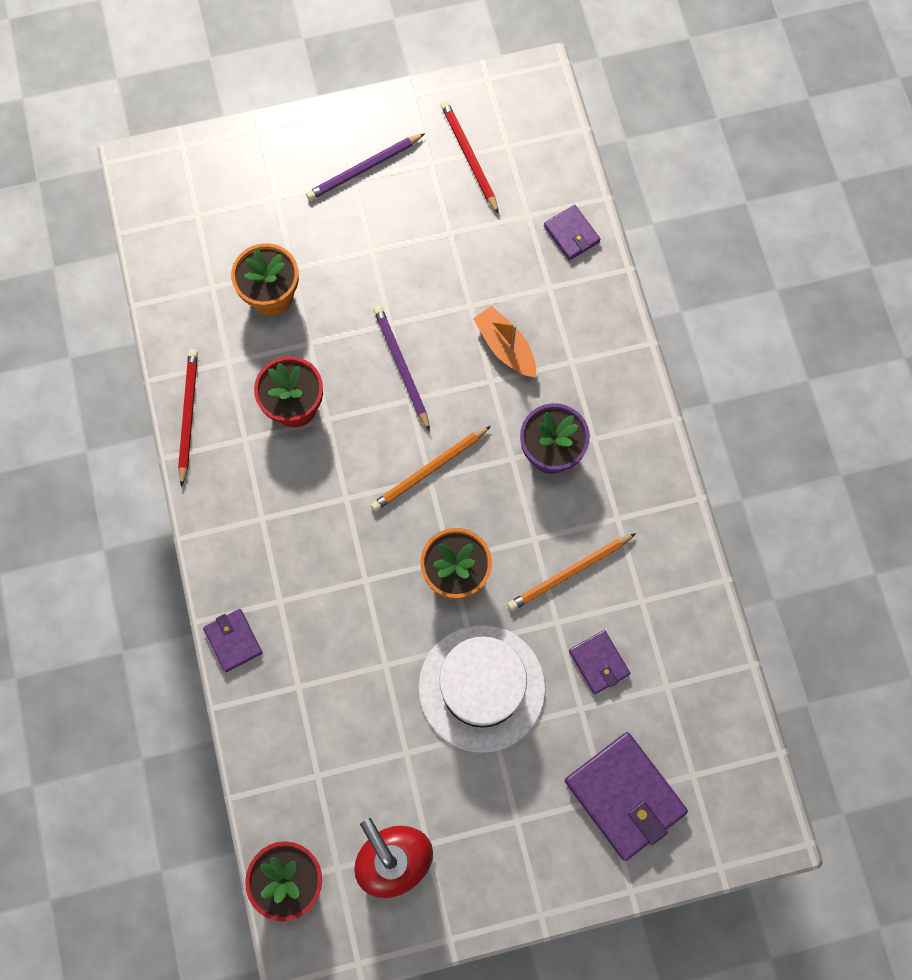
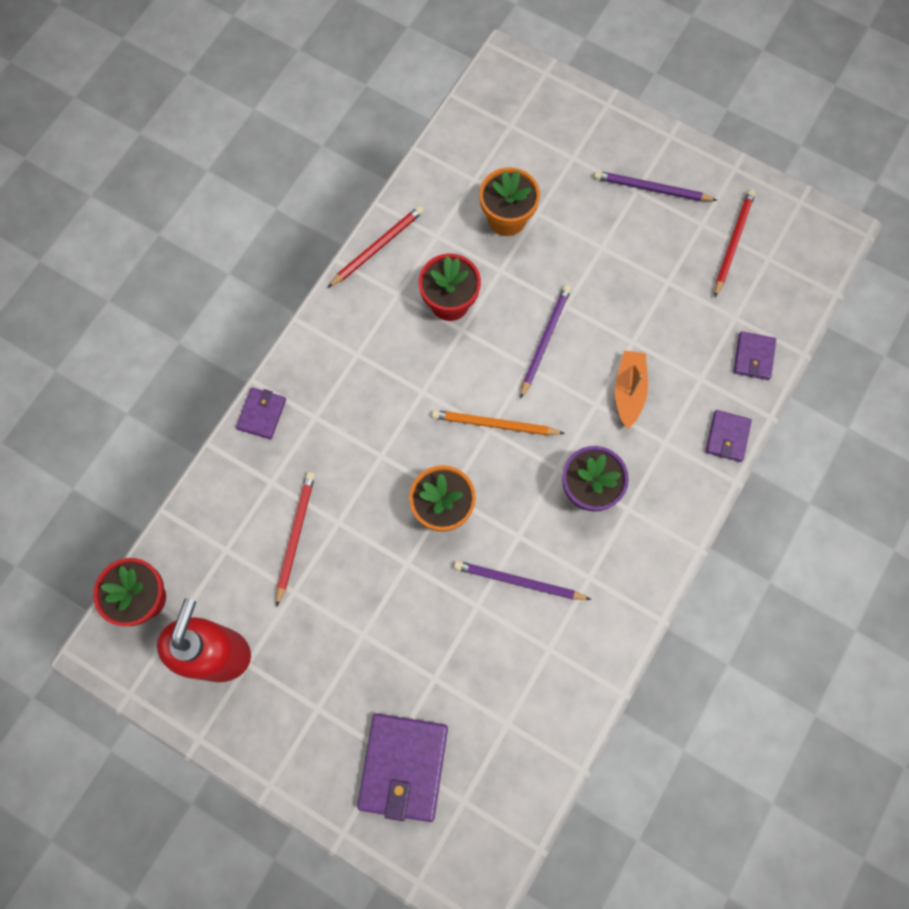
camera: 45 degrees right, 0 degrees up
white hat [418,625,546,753] -> none
orange pencil [508,533,636,611] -> purple pencil [454,561,591,600]
purple wallet [569,630,630,694] -> purple wallet moved to [705,410,752,462]
none -> red pencil [276,472,315,606]

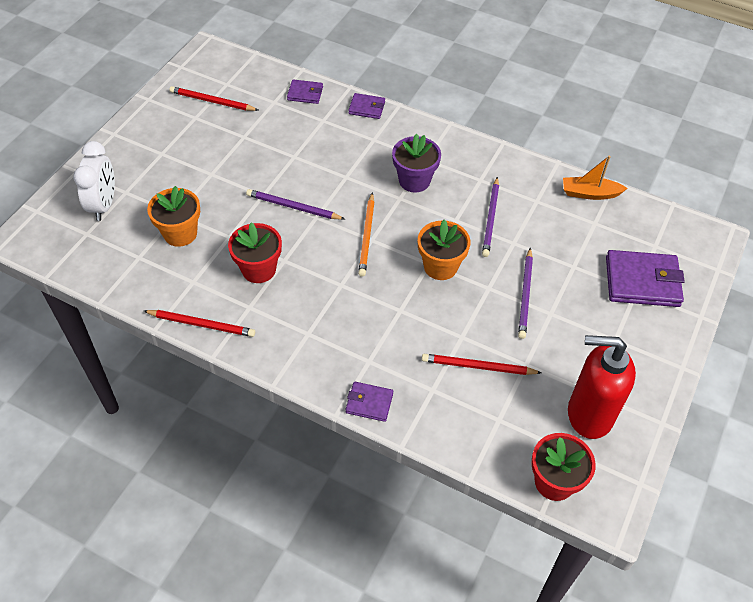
camera: 95 degrees left, 20 degrees down
red pencil [328,206,424,287] -> red pencil turned 150 degrees clockwise [144,310,255,337]
purple pencil [594,171,718,201] -> purple pencil moved to [518,248,533,339]
orange boat [615,351,648,429] -> orange boat moved to [563,156,628,200]
none -> white clock [73,141,115,221]

